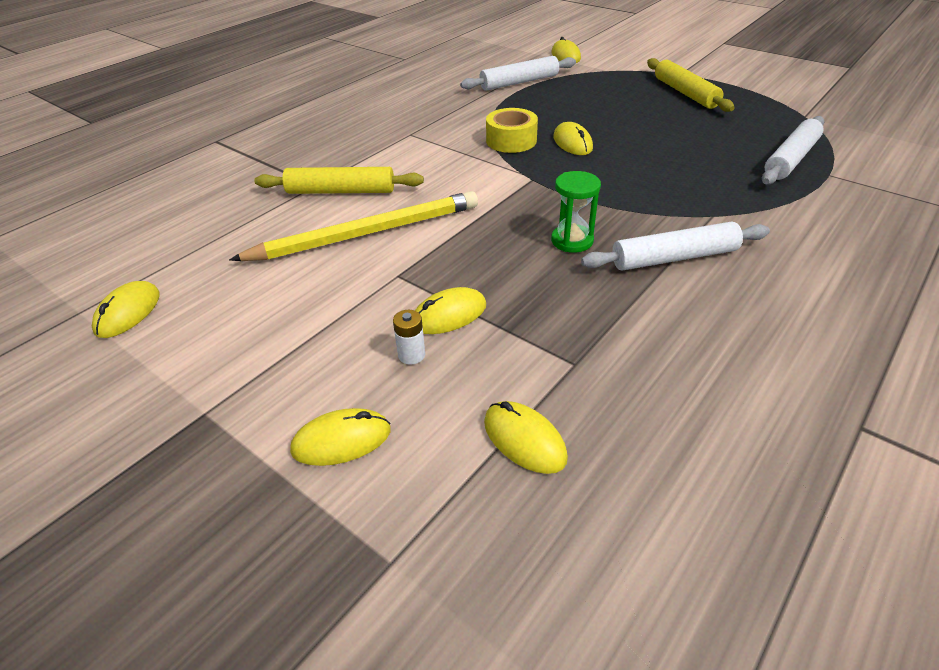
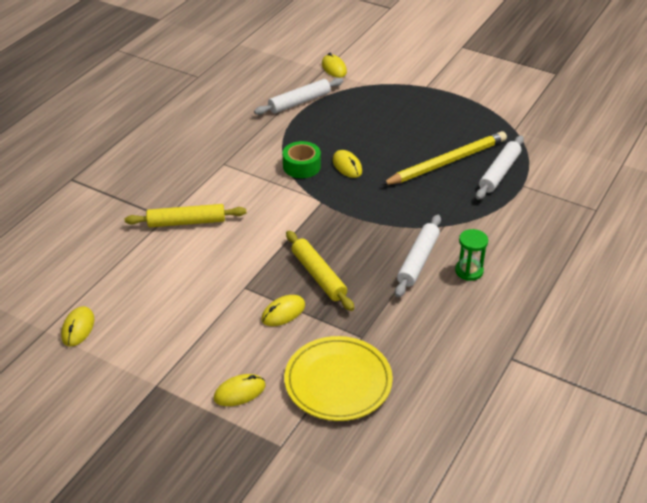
camera: 10 degrees left, 0 degrees up
yellow pencil [229,191,478,261] -> yellow pencil moved to [381,131,507,185]
white battery [393,310,425,365] -> none
yellow mouse [484,401,568,474] -> yellow plate [284,336,393,421]
yellow tape [486,108,538,153] -> green tape [283,141,321,178]
green hourglass [551,171,601,253] -> green hourglass moved to [455,229,488,281]
white rolling pin [581,222,770,271] -> white rolling pin turned 45 degrees counterclockwise [395,215,441,297]
yellow rolling pin [647,58,735,112] -> yellow rolling pin moved to [286,231,354,311]

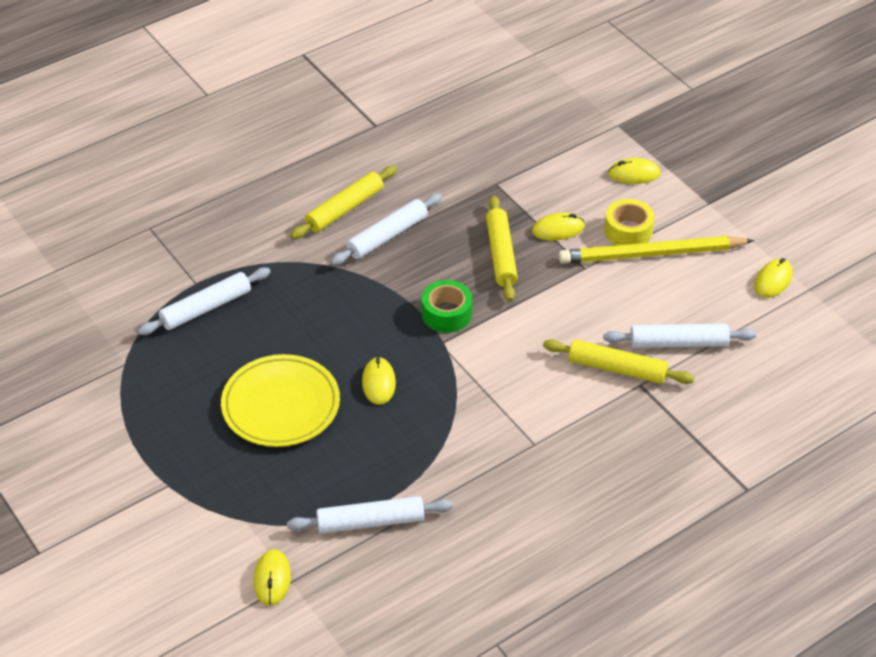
camera: 155 degrees left, 5 degrees up
green tape [283,141,321,178] -> green tape moved to [422,280,472,333]
yellow plate [284,336,393,421] -> yellow plate moved to [221,354,340,447]
yellow pencil [381,131,507,185] -> yellow pencil moved to [559,236,754,264]
green hourglass [455,229,488,281] -> yellow rolling pin [290,166,397,239]
none -> white rolling pin [603,324,756,348]
none -> yellow tape [604,199,655,245]

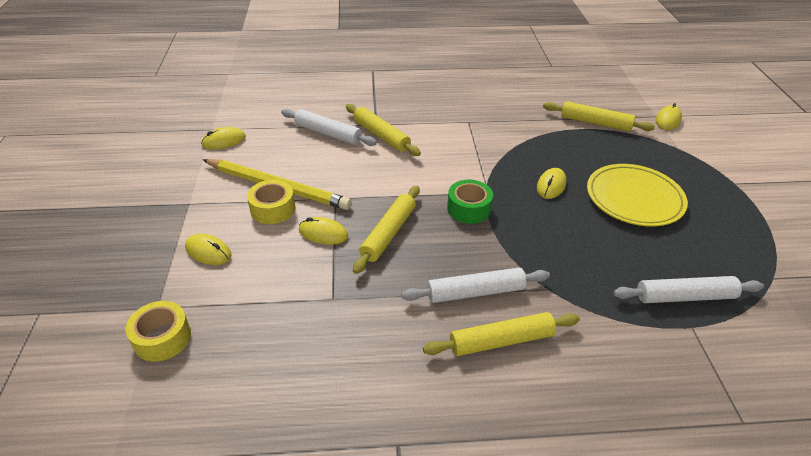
camera: 150 degrees left, 5 degrees down
white rolling pin [287,496,453,534] -> yellow rolling pin [543,101,655,132]
none -> yellow tape [125,301,191,362]

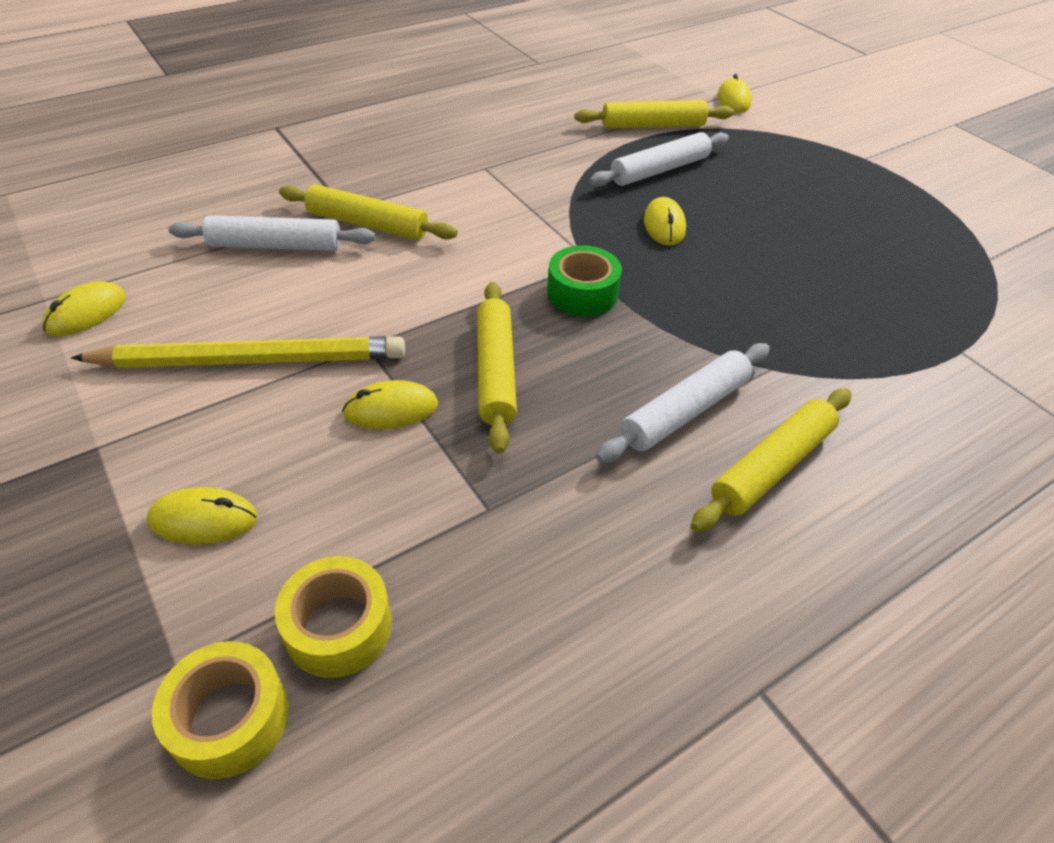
camera: 30 degrees left, 5 degrees up
yellow tape [247,180,295,224] -> yellow tape moved to [275,556,392,678]
yellow plate [587,164,688,226] -> none
white rolling pin [613,276,764,303] -> white rolling pin moved to [589,132,729,187]

